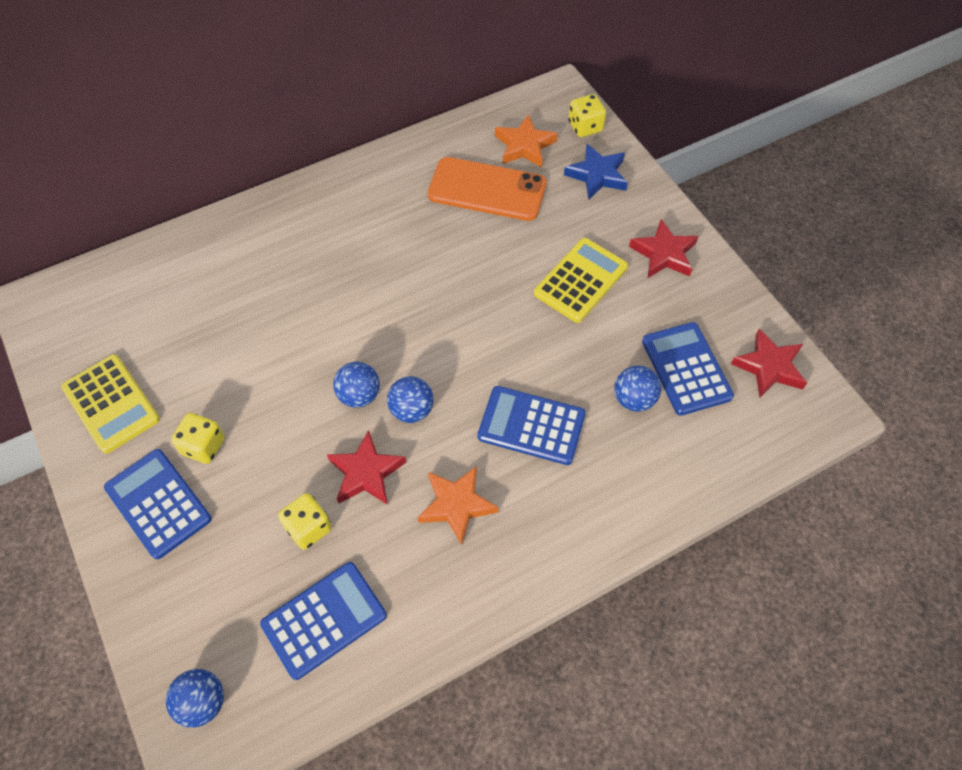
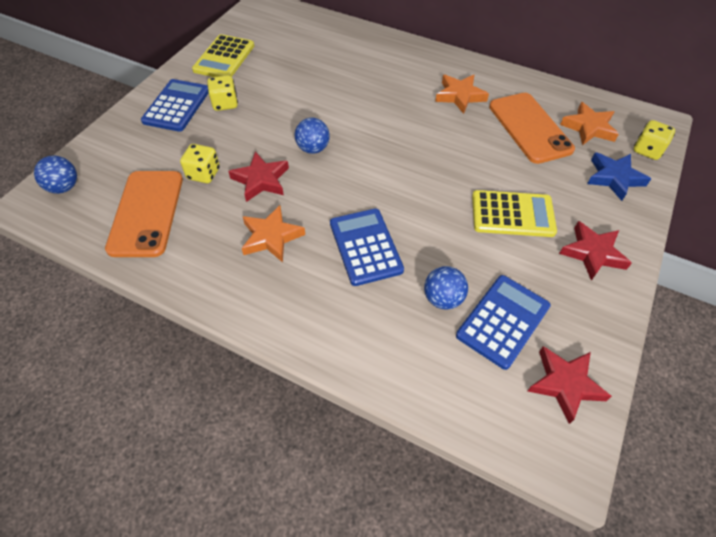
camera: 55 degrees right, 5 degrees down
blue calculator [260,562,387,680] -> orange phone [105,171,183,257]
blue ball [387,376,434,423] -> none
none -> orange star [435,75,489,114]

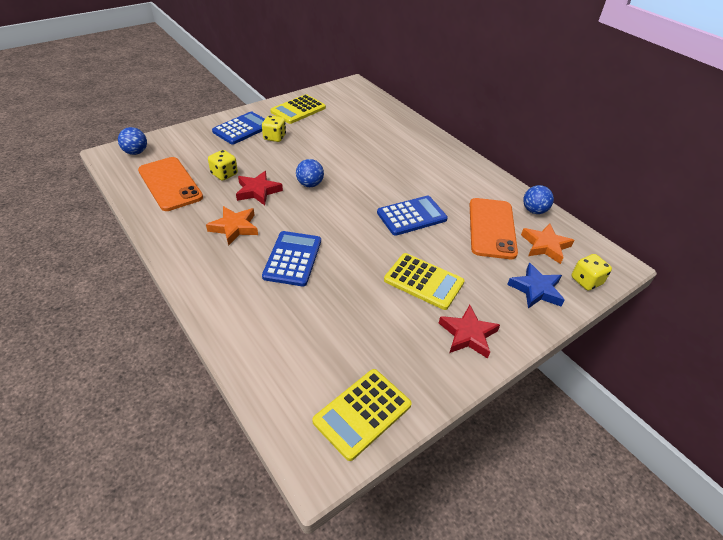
camera: 25 degrees right, 10 degrees down
orange phone [105,171,183,257] -> orange phone turned 60 degrees counterclockwise [138,157,203,211]
blue ball [424,266,468,310] -> blue ball moved to [523,185,554,214]
orange star [435,75,489,114] -> none
blue calculator [456,275,551,370] -> blue calculator moved to [377,196,448,236]
red star [528,346,612,424] -> yellow calculator [312,369,412,461]

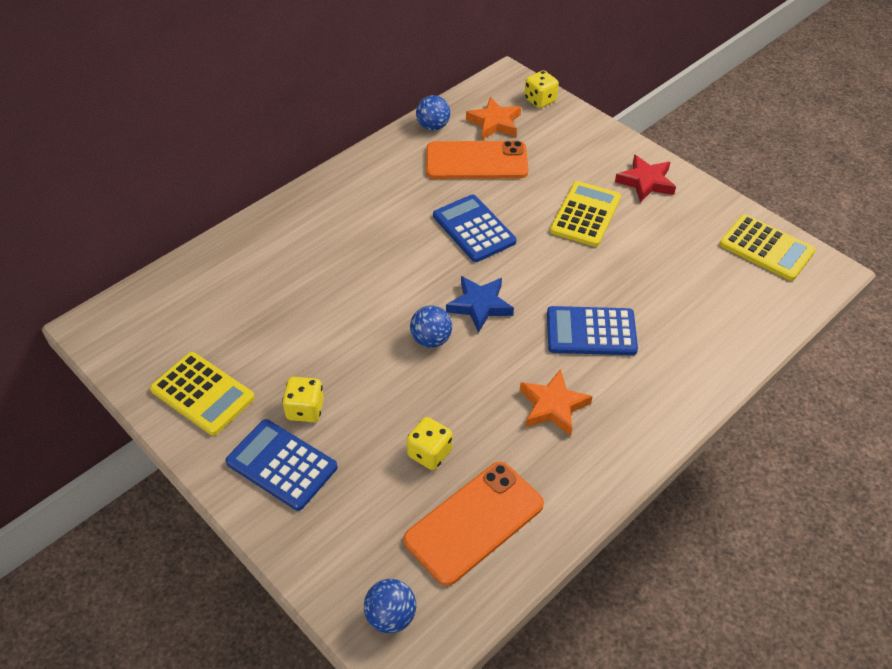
camera: 95 degrees left, 5 degrees up
red star [236,171,283,205] -> none
blue star [507,263,565,309] -> blue star moved to [446,276,514,333]

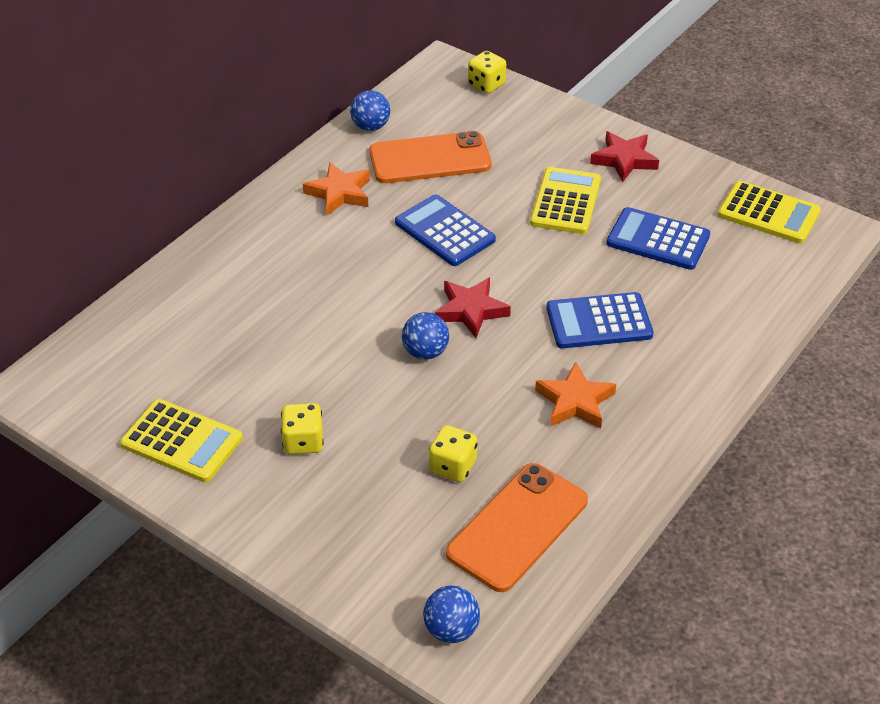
camera: 10 degrees left, 5 degrees down
blue calculator [226,419,338,511] -> blue calculator moved to [607,207,710,270]
blue star [446,276,514,333] -> red star [435,277,511,338]
orange star [466,97,521,139] -> orange star moved to [303,162,370,215]

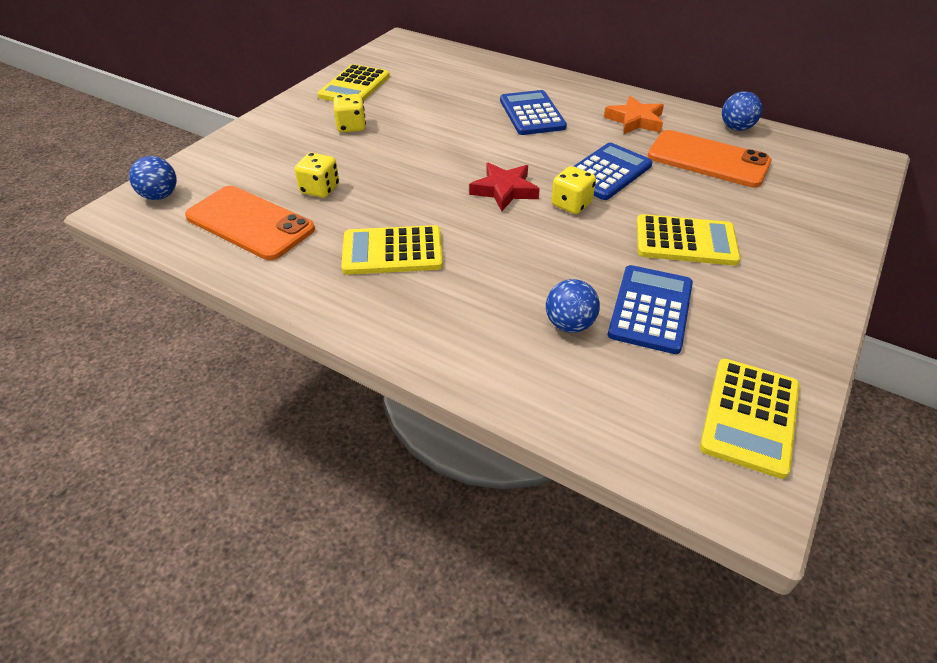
camera: 85 degrees right, 0 degrees up
orange phone [369,131,491,183] -> orange phone turned 45 degrees counterclockwise [648,130,772,187]
blue ball [402,312,449,360] -> blue ball moved to [546,279,600,332]
yellow dice [468,51,506,94] -> yellow dice moved to [551,166,596,214]
orange star [535,362,616,429] -> yellow calculator [341,225,443,275]
blue calculator [546,292,654,348] -> blue calculator moved to [500,90,567,135]
red star [590,131,659,182] -> none

